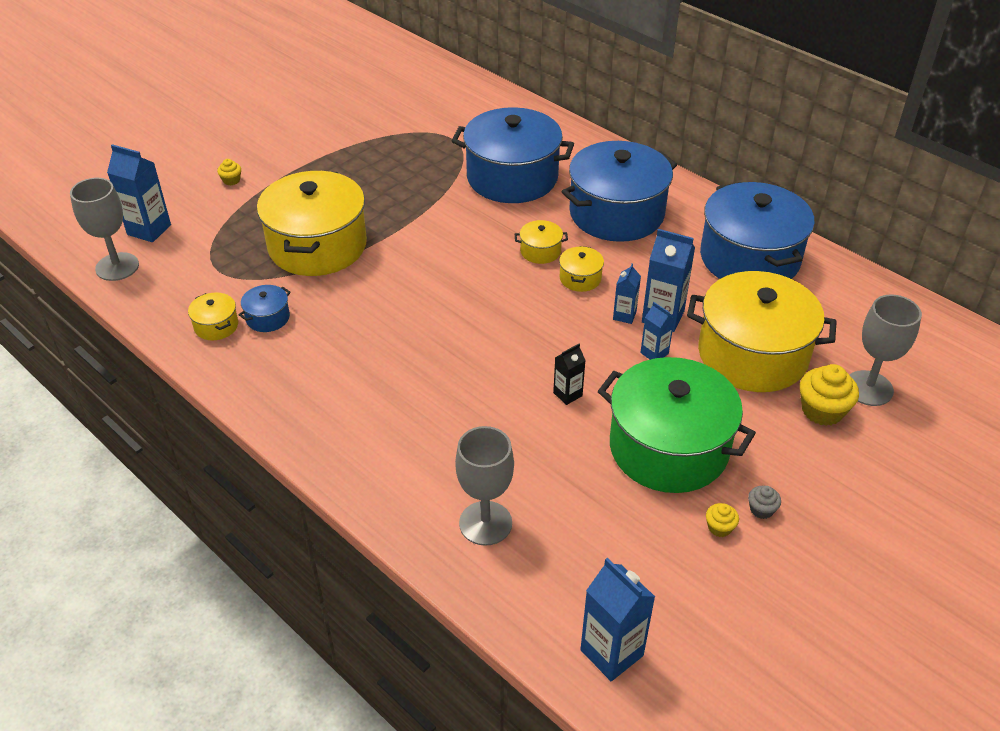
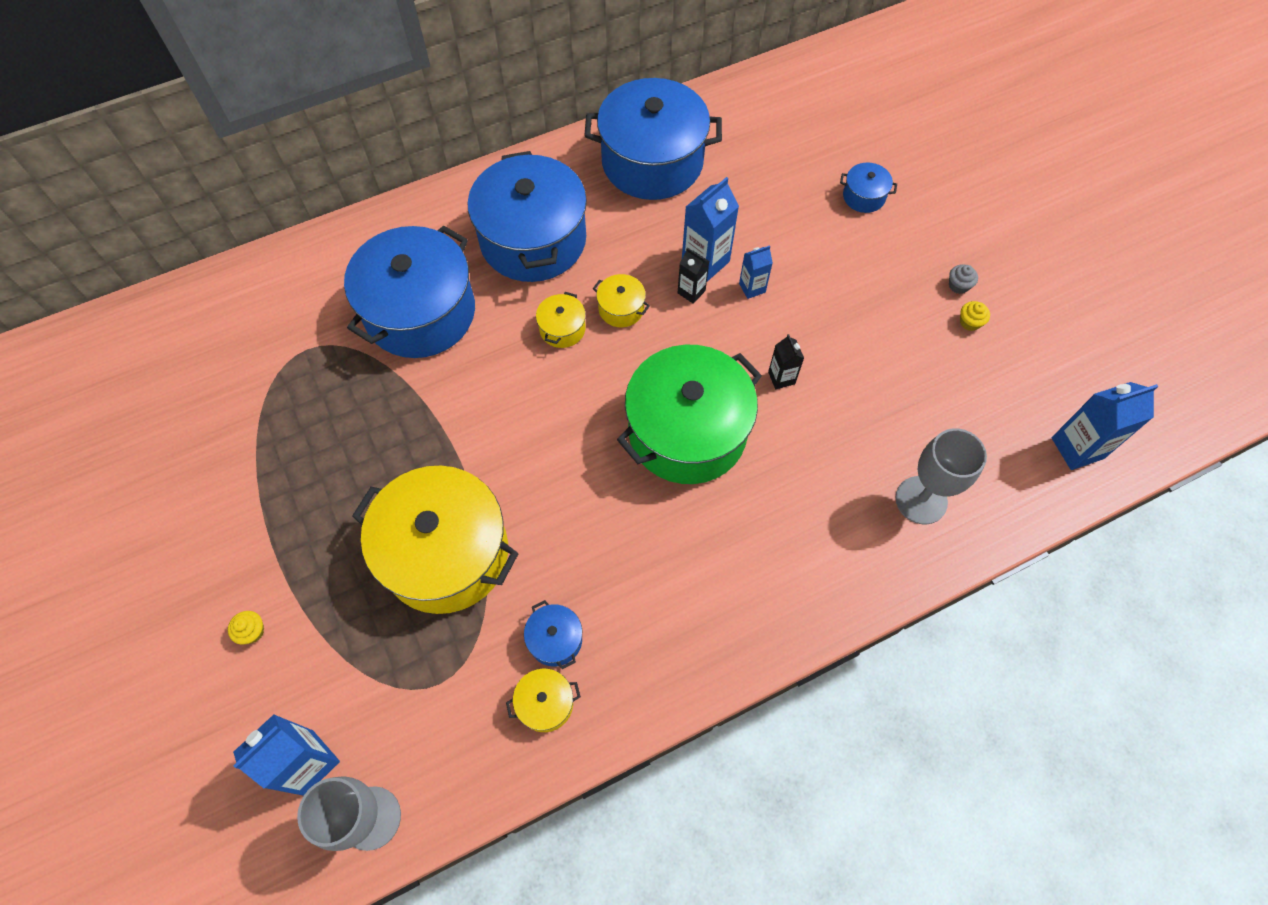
camera: 70 degrees left, 20 degrees up
green pot [598,357,756,493] -> green pot moved to [617,345,762,484]
blue carton [613,263,641,324] -> black carton [678,247,709,304]
yellow pot [687,271,837,392] -> none
yellow cupcake [800,364,859,426] -> blue pot [840,163,897,213]
grey goblet [849,294,922,406] -> none

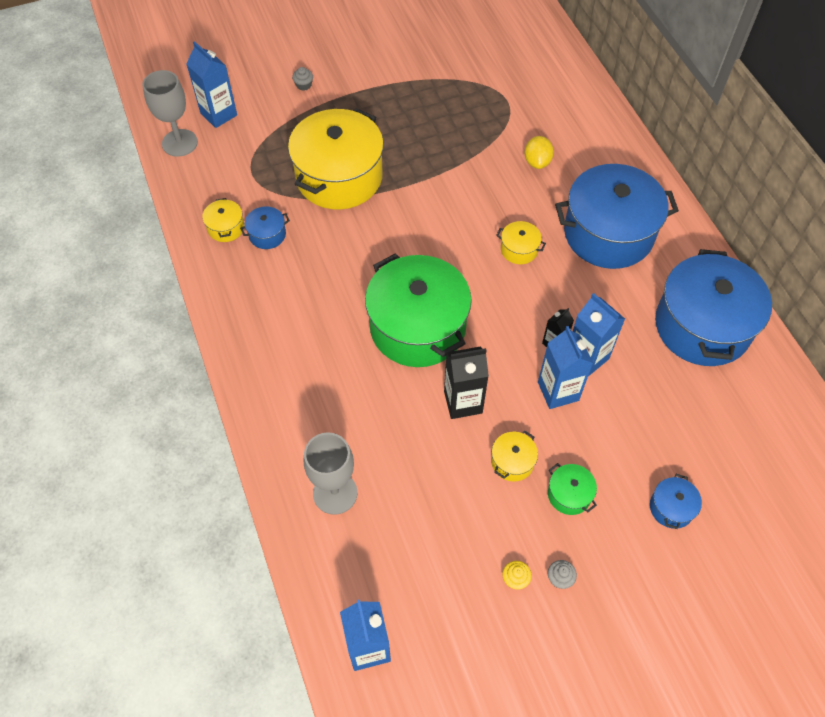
camera: 95 degrees right, 5 degrees down
yellow cupcake [228,611,264,645] -> grey cupcake [292,67,313,91]
blue pot [344,225,475,358] -> yellow lemon [525,136,554,169]
yellow pot [593,274,650,327] -> yellow pot moved to [491,431,538,481]
blue carton [739,245,773,299] -> blue carton [538,326,593,409], size x1.74
black carton [768,334,804,389] -> black carton [444,347,489,419], size x1.74
none -> green pot [548,463,597,515]

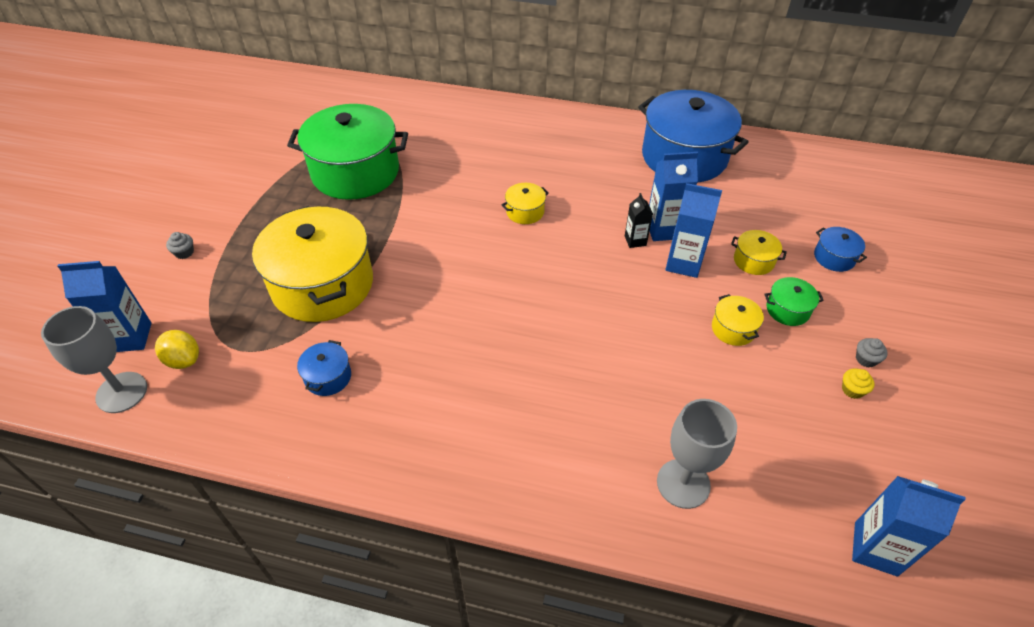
camera: 55 degrees left, 10 degrees down
yellow pot [202,198,244,242] -> yellow pot moved to [731,230,787,275]
green pot [365,253,472,367] -> green pot moved to [287,104,408,200]
black carton [444,347,489,419] -> none
yellow lemon [525,136,554,169] -> yellow lemon moved to [155,330,199,369]
blue pot [555,164,679,269] -> none

